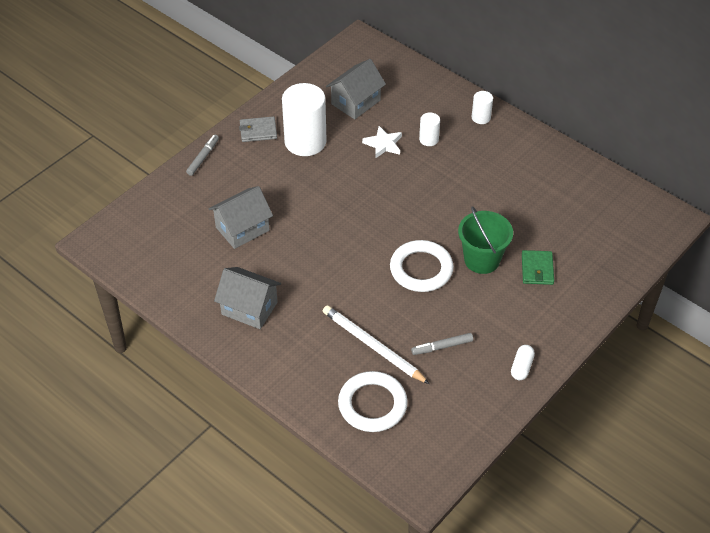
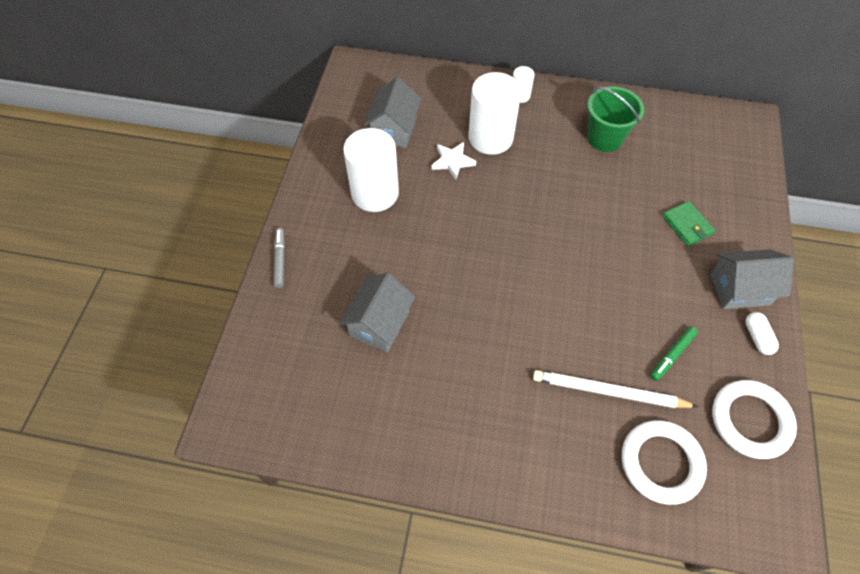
camera: 30 degrees left, 10 degrees up
grey house [214,267,281,329] -> grey house moved to [710,249,794,309]
grey wallet [239,116,277,142] -> none
white ring [390,240,454,292] -> white ring moved to [712,380,797,459]
grey marker [411,333,473,355] -> green marker [650,326,698,381]
white cylinder [419,112,440,146] -> white cylinder [468,72,521,155], size x2.13
green bucket [458,206,513,274] -> green bucket moved to [587,86,644,152]

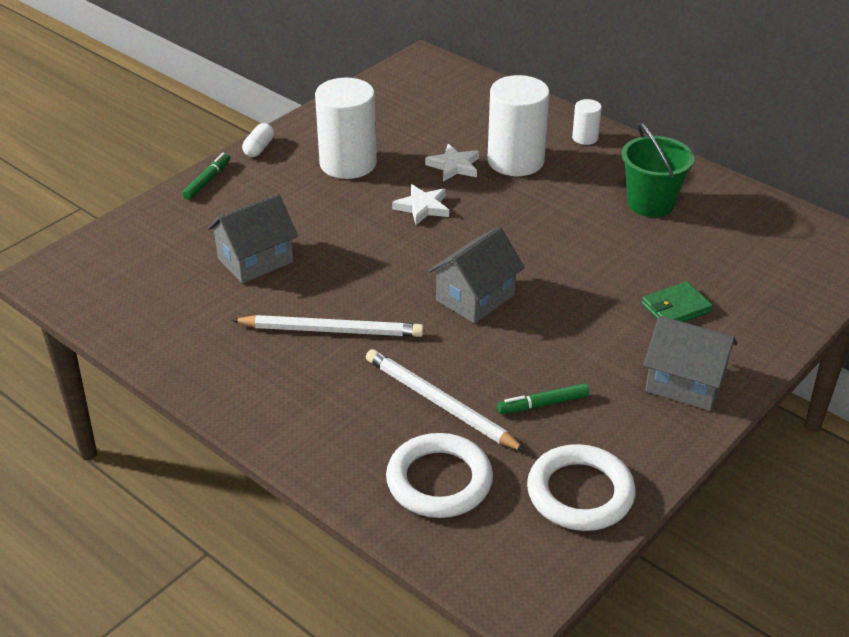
camera: 30 degrees right, 20 degrees down
grey marker [274,228,285,288] -> green marker [182,153,231,200]
grey house [364,77,421,148] -> grey house moved to [428,227,525,324]
green wallet [662,201,715,246] -> green wallet turned 60 degrees clockwise [642,281,713,322]
white capsule [746,312,779,355] -> white capsule moved to [242,123,274,157]
none -> white pencil [231,315,424,337]
none -> white star [392,184,449,225]

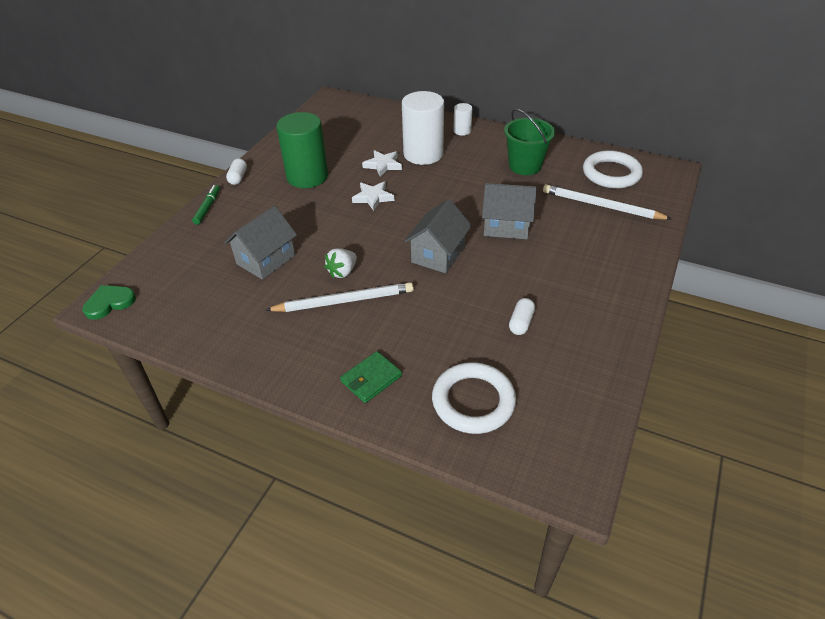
camera: 15 degrees left, 5 degrees up
white cylinder [315,77,377,179] -> green cylinder [277,112,328,188]
white pencil [366,349,526,452] -> white pencil moved to [543,184,672,220]
green marker [497,383,589,414] -> white capsule [509,298,535,335]
white ring [527,444,636,531] -> white ring moved to [583,150,643,188]
green wallet [642,281,713,322] -> green wallet moved to [340,351,402,403]
grey house [643,316,738,411] -> grey house moved to [482,183,537,239]
none -> green heart [82,285,136,320]
none -> white strawberry [324,248,357,278]

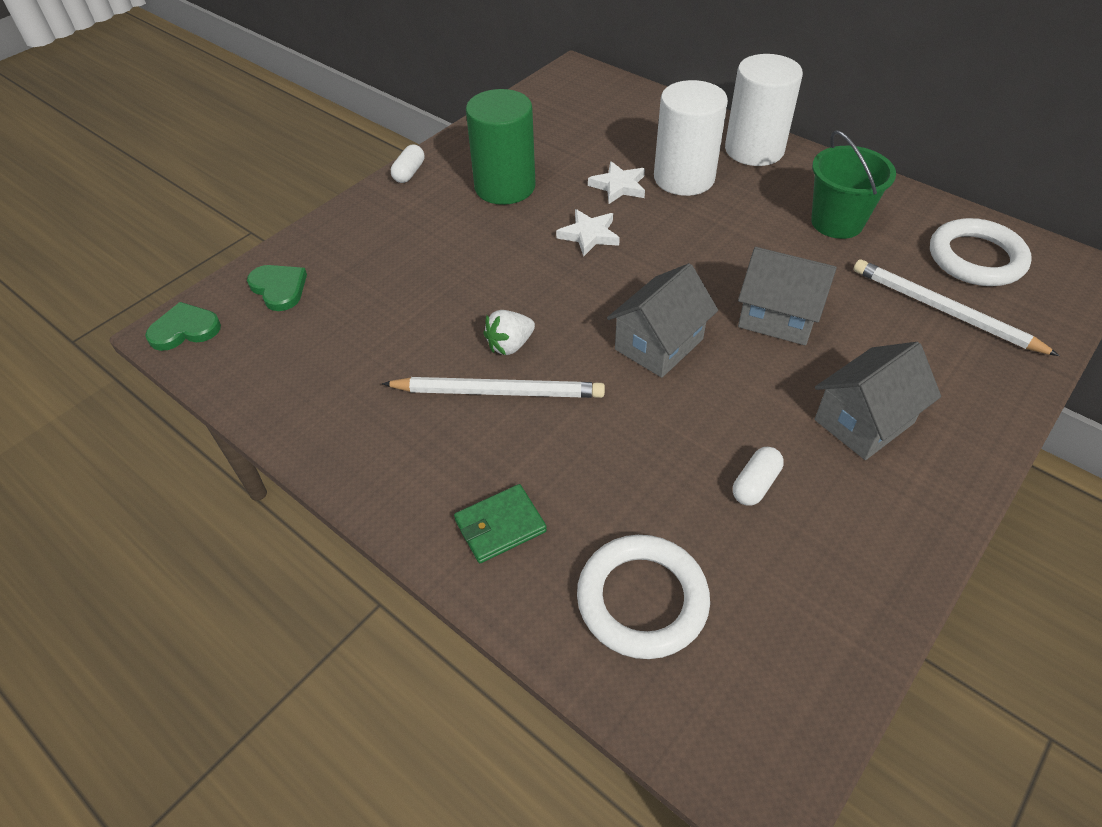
camera: 15 degrees right, 5 degrees up
green marker [192,185,220,225] -> none
grey house [224,206,297,280] -> grey house moved to [814,342,941,460]
white cylinder [453,103,473,136] -> white cylinder [725,54,803,166], size x2.13
none -> green heart [247,265,307,311]

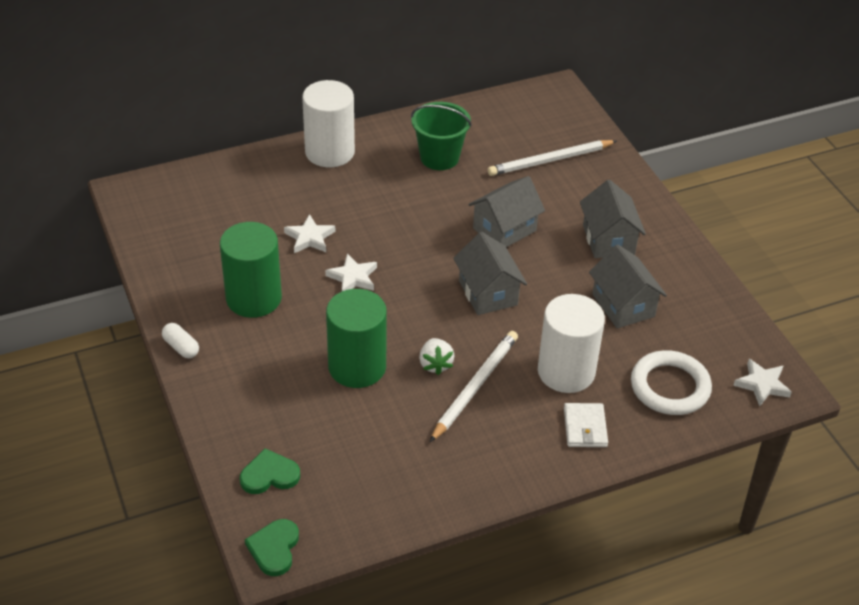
camera: 65 degrees left, 5 degrees down
green wallet [454,484,547,563] -> white wallet [564,403,608,447]
white cylinder [654,80,728,196] -> white cylinder moved to [538,294,605,393]
white capsule [733,447,784,506] -> grey house [589,245,667,329]
white ring [930,218,1032,286] -> none
none -> green cylinder [326,289,387,388]
none -> white star [733,359,792,406]

